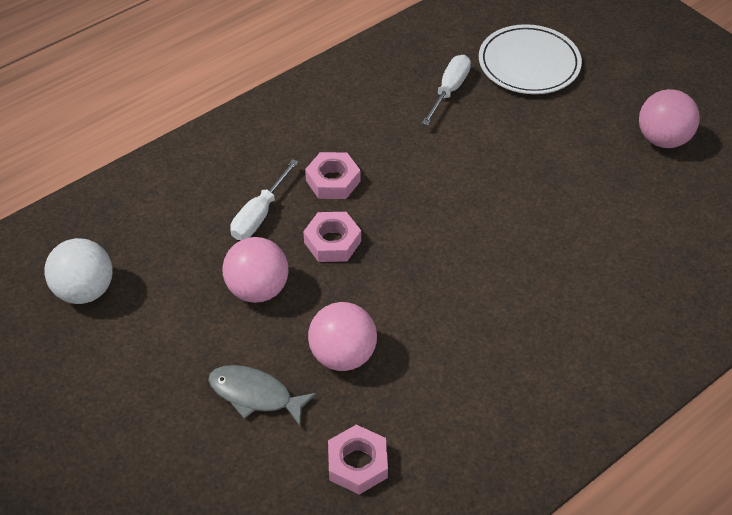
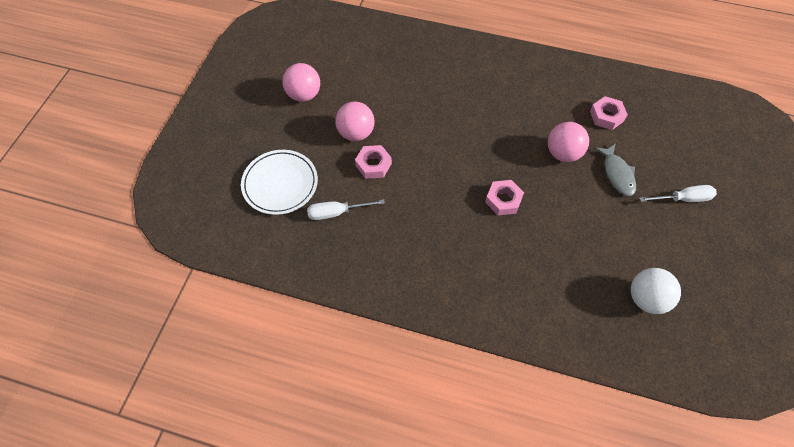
camera: 125 degrees left, 10 degrees up
pink ball [222,237,289,303] -> pink ball moved to [335,102,375,141]
white screwdriver [230,159,299,240] -> white screwdriver moved to [639,185,717,202]
pink nut [305,152,360,199] -> pink nut moved to [355,145,392,179]

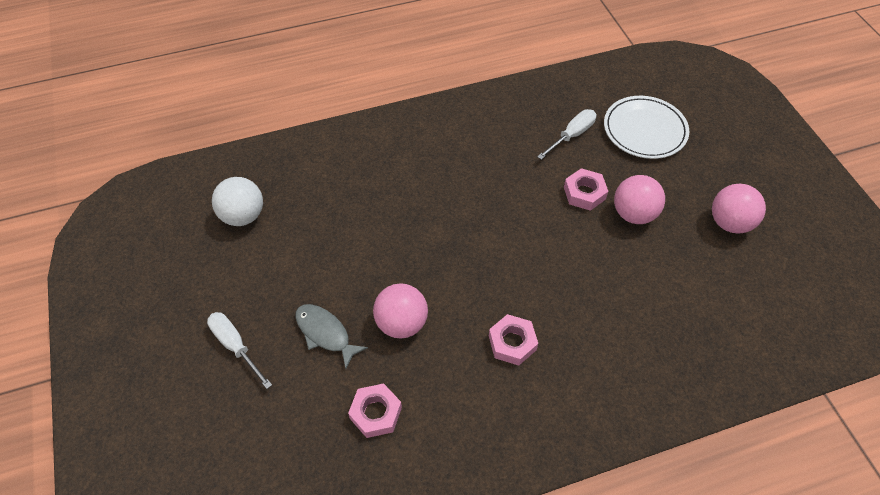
camera: 145 degrees right, 5 degrees down
pink nut [485,180,524,215] -> pink nut moved to [489,314,538,365]
white screwdriver [639,185,717,202] -> white screwdriver turned 90 degrees clockwise [207,312,272,389]

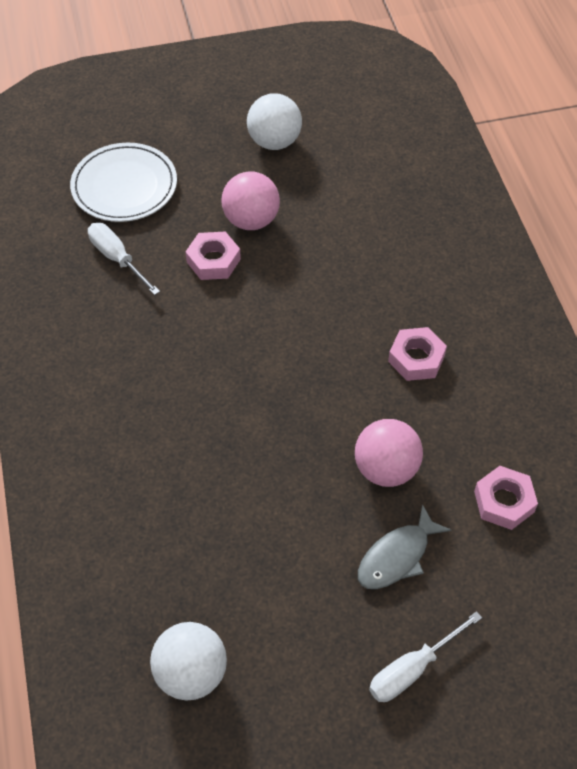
camera: 85 degrees left, 0 degrees up
pink ball [712,184,766,234] -> white ball [247,93,302,150]

